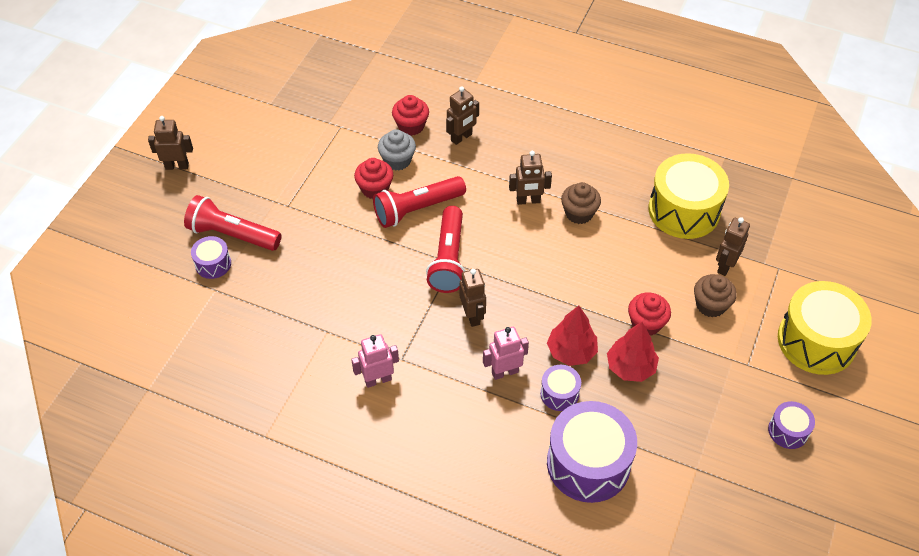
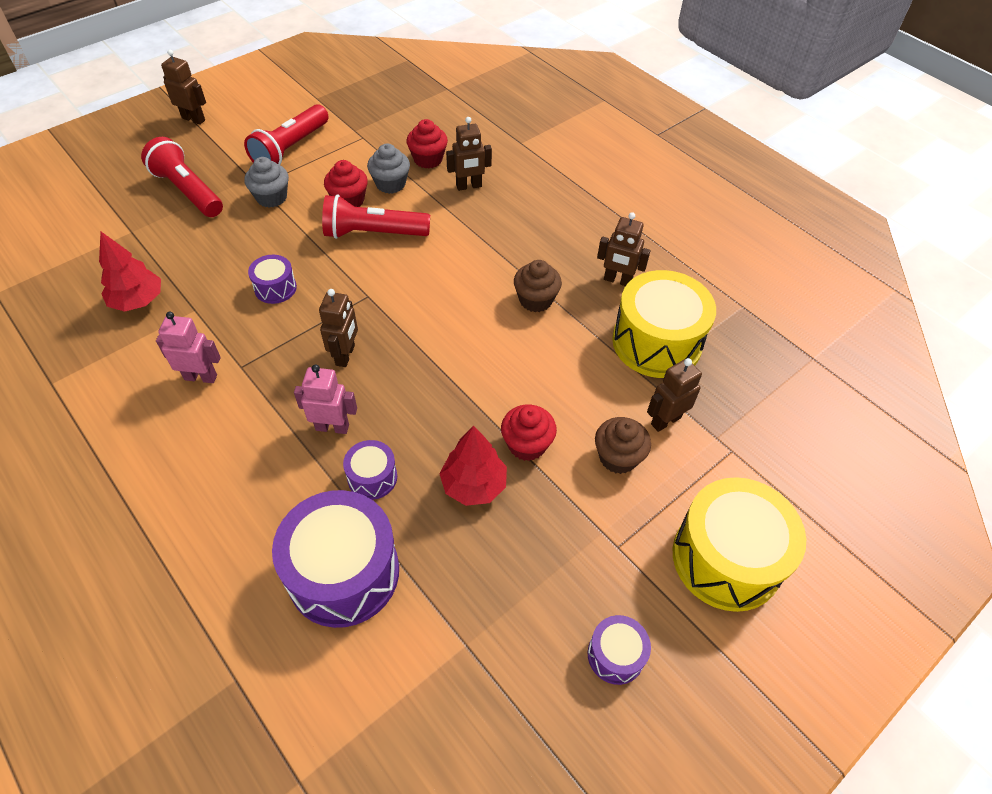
camera: 25 degrees right, 0 degrees up
purple drum [191,236,231,279] -> purple drum moved to [248,255,297,304]
red flashlight [426,206,465,293] -> red flashlight moved to [244,104,329,165]
brown robot [509,151,552,205] -> brown robot moved to [597,212,650,286]
red tree [547,306,598,366] -> red tree moved to [99,232,161,312]
none -> grey cupcake [244,157,289,208]

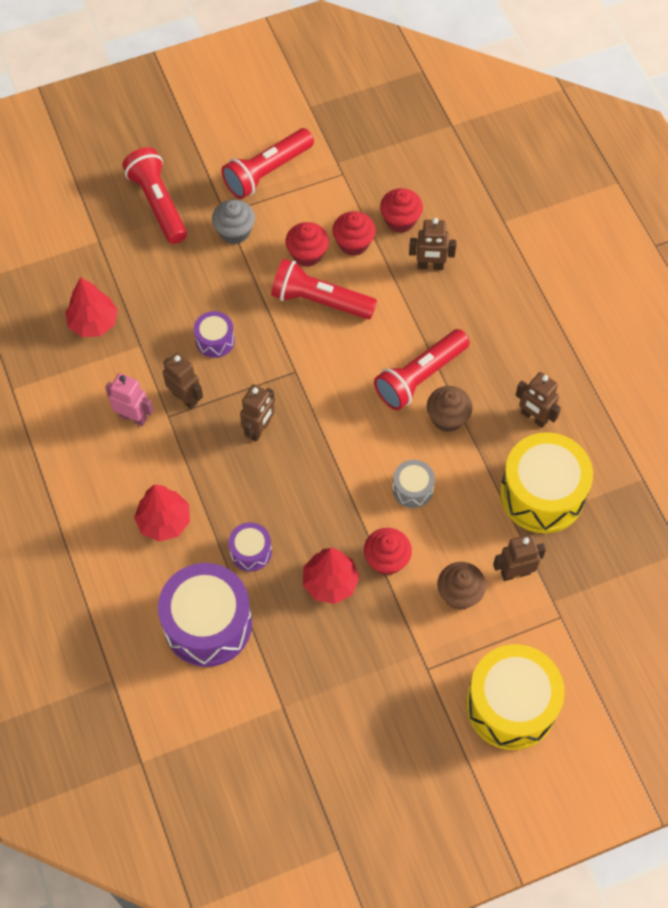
camera: 20 degrees right, 10 degrees up
brown robot [161,50,206,125] -> brown robot moved to [163,352,203,409]
pink robot [294,364,357,434] -> none
grey cupcake [367,144,410,194] -> red cupcake [332,211,376,256]
purple drum [588,615,651,685] -> none
none -> red tree [134,484,190,542]
none -> red flashlight [374,329,470,410]
none -> grey drum [392,460,435,508]

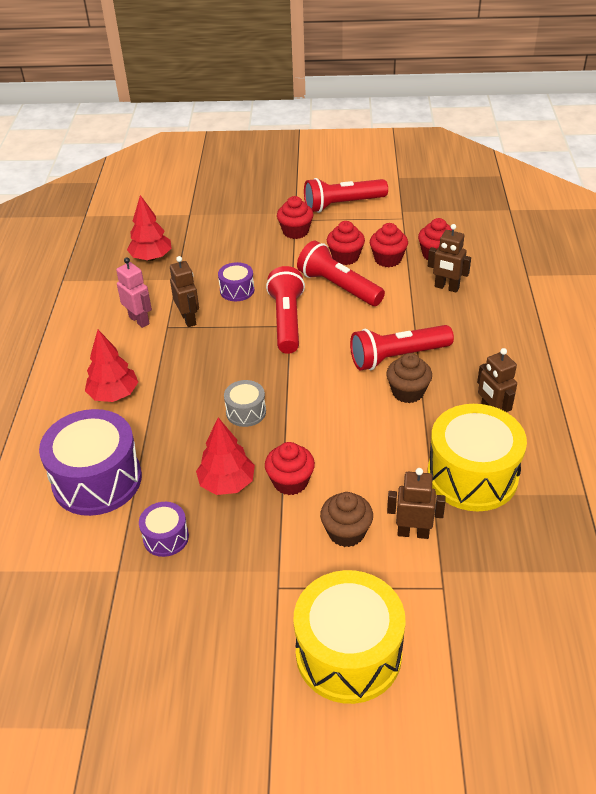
camera: 25 degrees right, 20 degrees down
red flashlight [122,147,187,244] -> red flashlight moved to [266,266,305,354]
grey cupcake [212,200,255,244] -> red cupcake [277,196,313,239]
purple drum [229,522,272,571] -> purple drum moved to [139,502,189,557]
brown robot [240,384,275,442] -> none
grey drum [392,460,435,508] -> grey drum moved to [224,380,266,427]

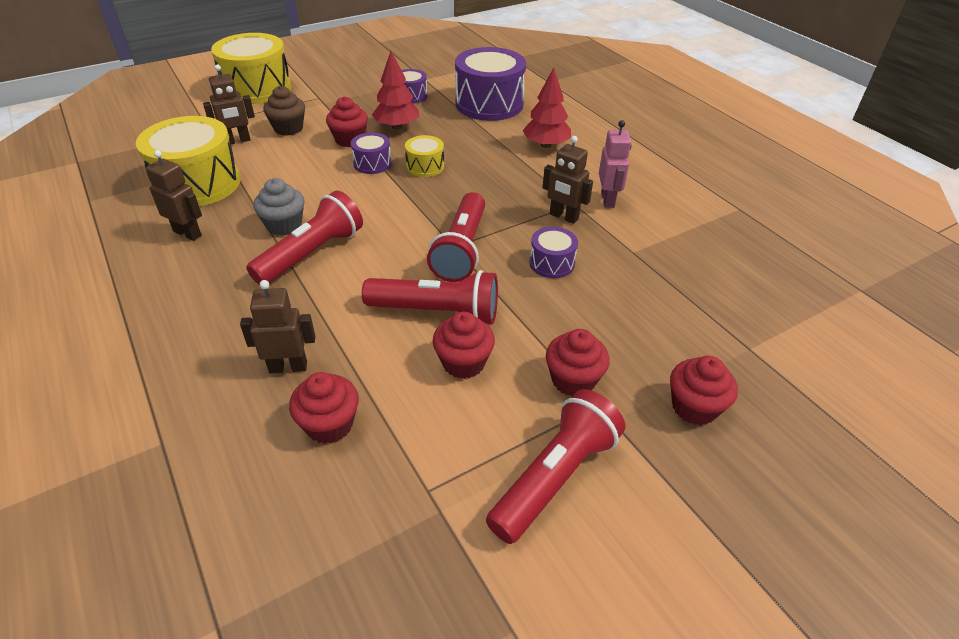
camera: 145 degrees right, 0 degrees up
pink robot [116,257,152,328] -> pink robot turned 105 degrees counterclockwise [599,120,631,208]
red tree [127,195,172,261] -> none
grey drum [224,380,266,427] -> yellow drum [405,135,444,177]
red flashlight [266,266,305,354] -> red flashlight turned 45 degrees clockwise [427,192,485,282]
red cupcake [370,223,408,267] -> red cupcake moved to [670,356,738,425]
brown cupcake [387,353,432,403] -> grey cupcake [253,178,305,236]
none -> purple drum [351,133,392,174]

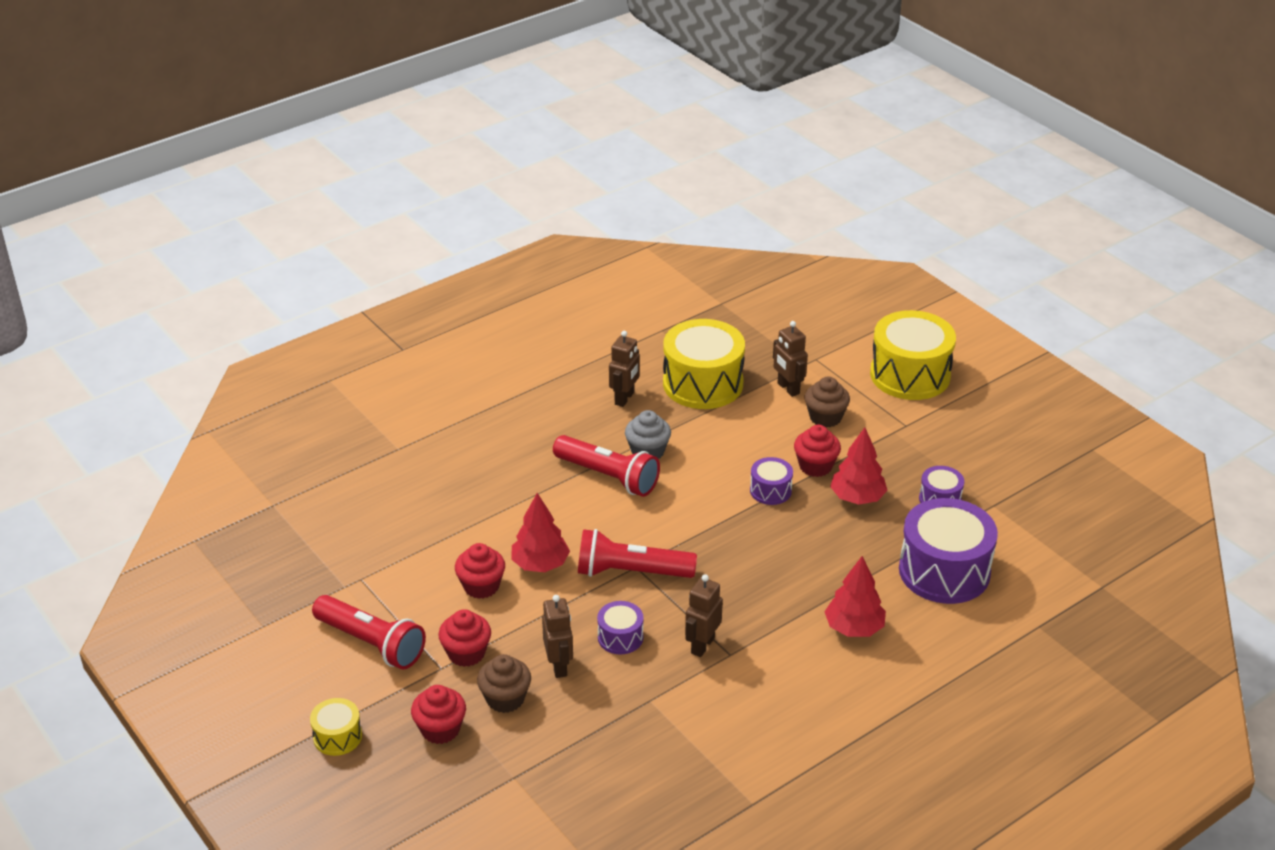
camera: 85 degrees right, 5 degrees down
brown robot [240,280,316,374] -> brown robot moved to [542,595,573,678]
red cupcake [289,372,359,444] -> none
red flashlight [362,270,498,324] -> red tree [511,493,570,572]
yellow drum [405,135,444,177] -> yellow drum moved to [310,698,362,756]
pink robot [599,120,631,208] -> none
none -> brown cupcake [477,654,531,713]

